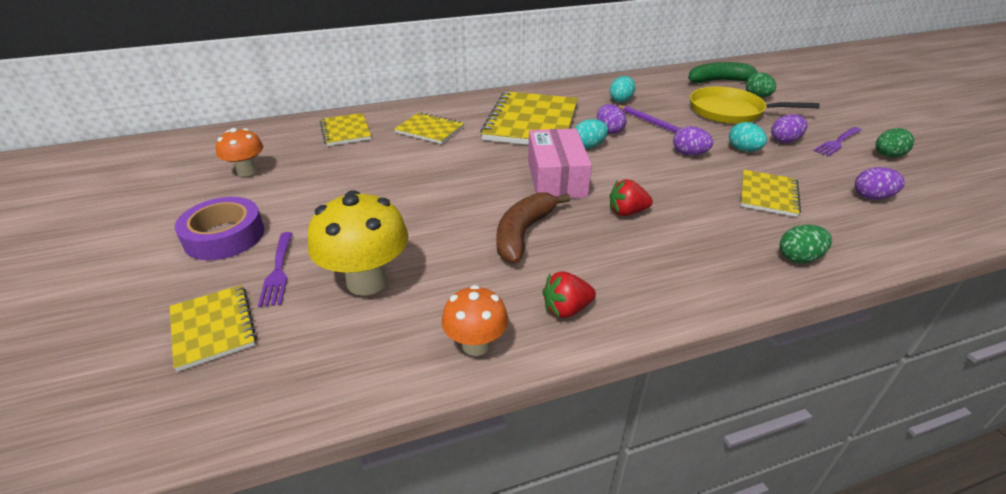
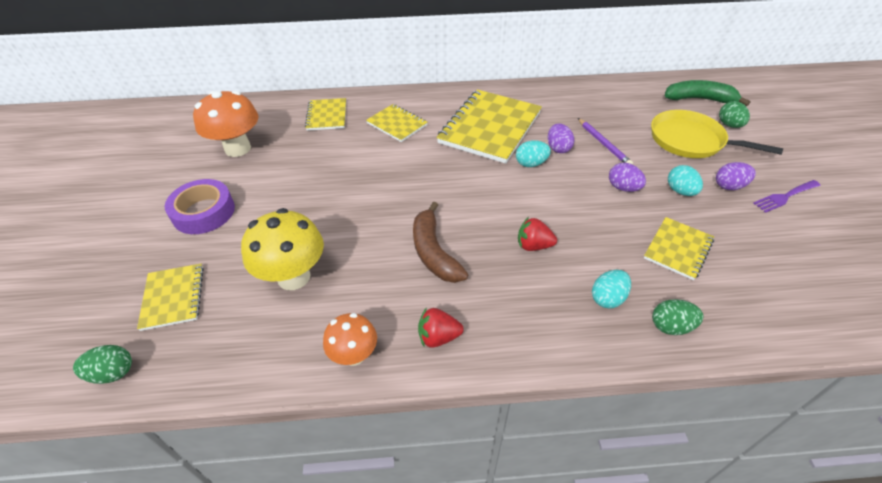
camera: 15 degrees right, 10 degrees up
orange mushroom [216,128,263,177] -> orange mushroom [193,91,258,157], size x1.64
purple fork [258,232,293,307] -> none
brown banana [496,192,570,264] -> brown banana turned 60 degrees counterclockwise [413,202,469,283]
pink box [528,129,592,198] -> none
turquoise egg [610,76,635,102] -> turquoise egg moved to [592,270,631,309]
purple egg [855,167,905,200] -> none
green egg [876,128,914,158] -> green egg moved to [73,345,132,384]

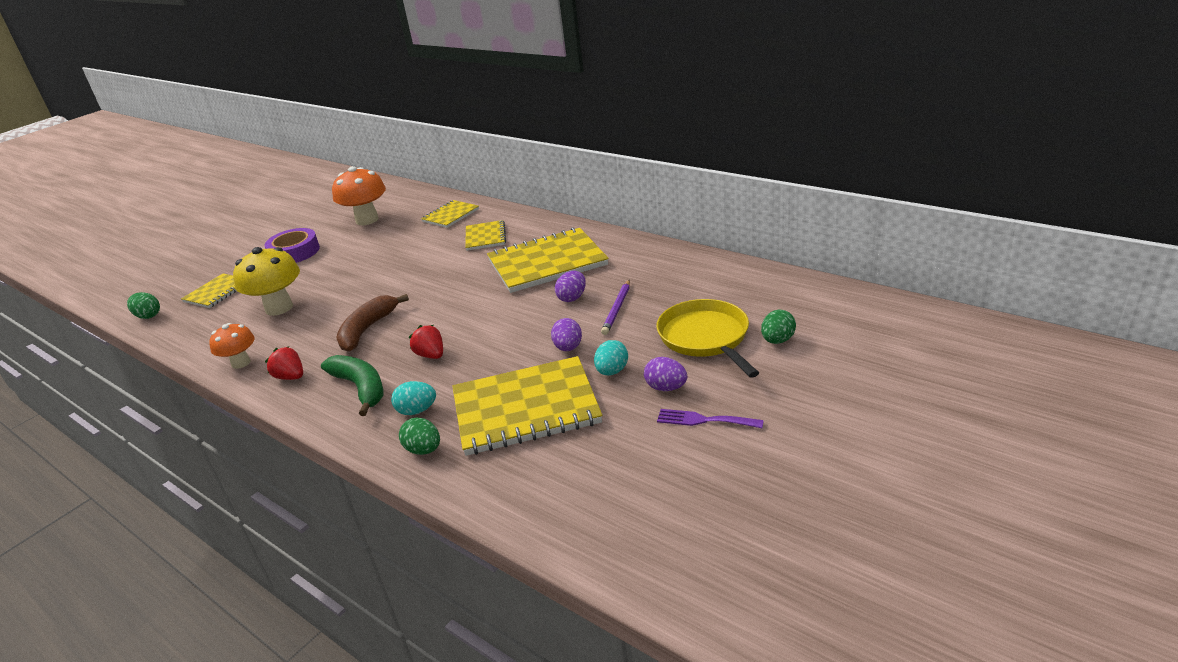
camera: 45 degrees right, 15 degrees down
turquoise egg [516,140,551,167] -> none
yellow notebook [644,217,714,280] -> yellow notebook [452,356,602,456], size x1.89
green banana [665,80,751,106] -> green banana moved to [321,355,384,416]

